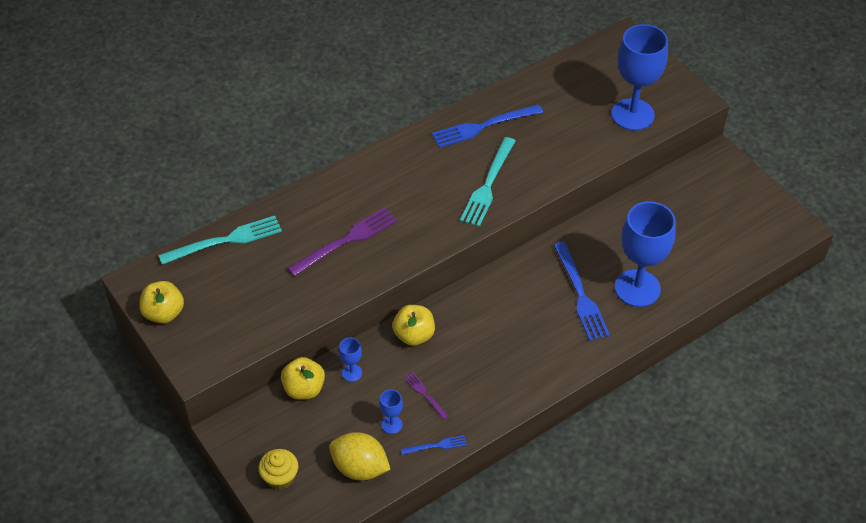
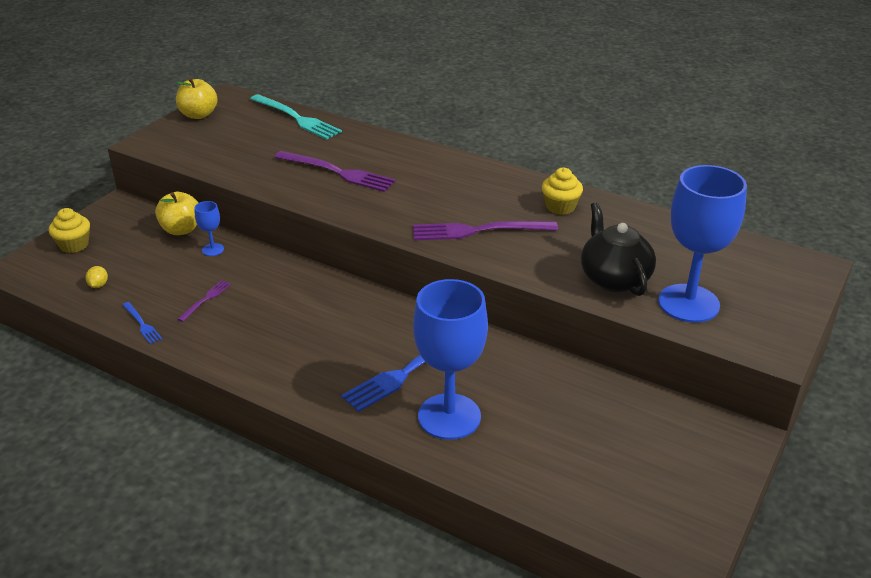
camera: 65 degrees right, 15 degrees down
yellow lemon [329,432,391,480] -> yellow lemon [86,266,108,288], size x0.43
blue goblet [379,389,403,434] -> none
yellow apple [392,305,435,346] -> none
blue fork [432,104,543,148] -> yellow cupcake [542,168,583,215]
turquoise fork [460,137,515,227] -> purple fork [413,221,558,240]
none -> black teapot [581,202,656,296]

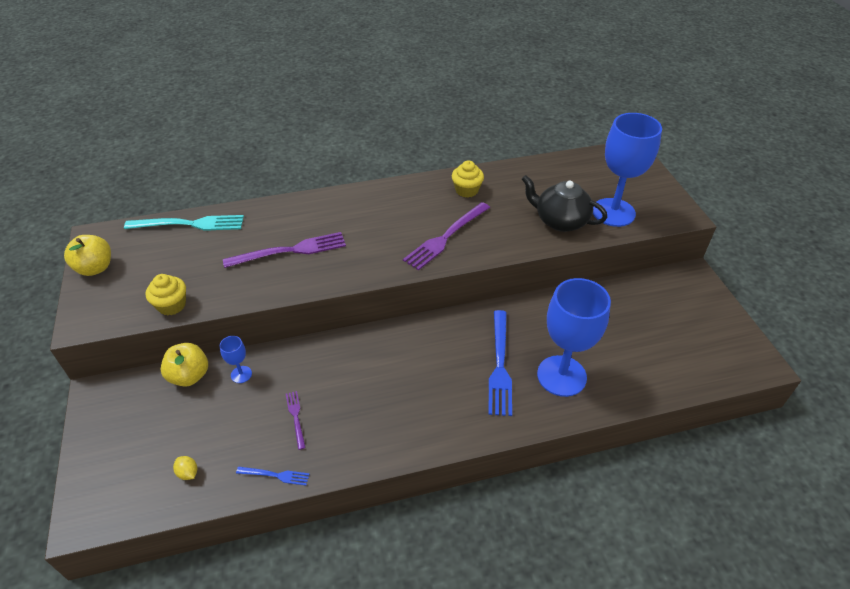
camera: 45 degrees left, 10 degrees up
yellow cupcake [49,208,90,253] -> yellow cupcake moved to [145,274,186,315]

